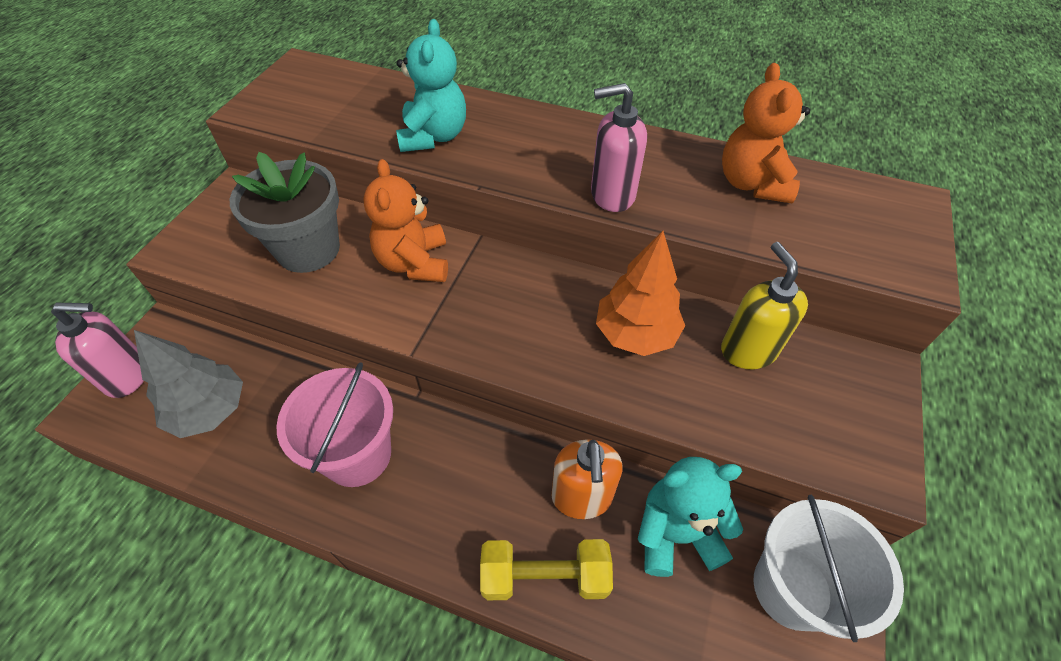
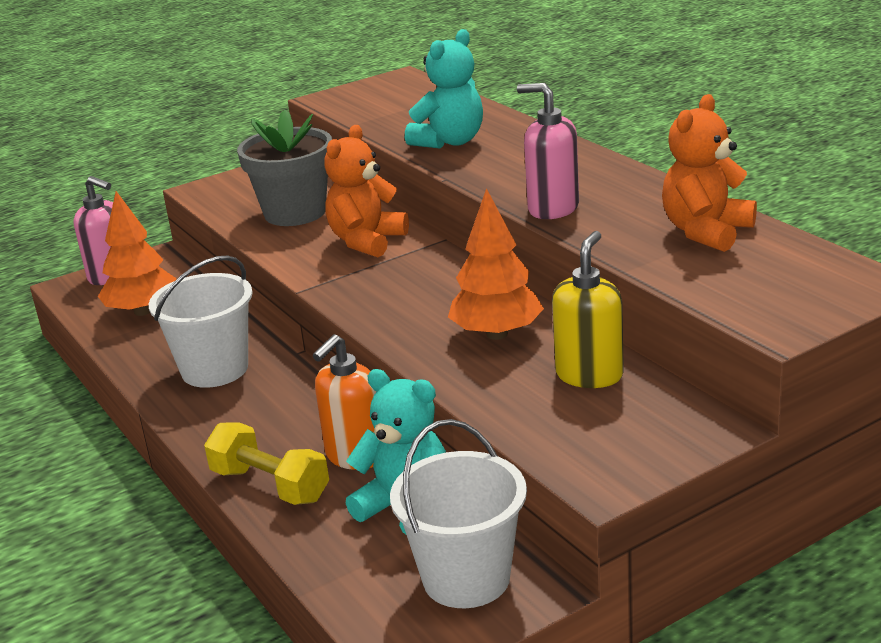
camera: 40 degrees right, 25 degrees down
grey tree [134,330,243,438] -> orange tree [98,191,177,316]
pink bucket [276,362,393,487] -> white bucket [149,256,253,388]

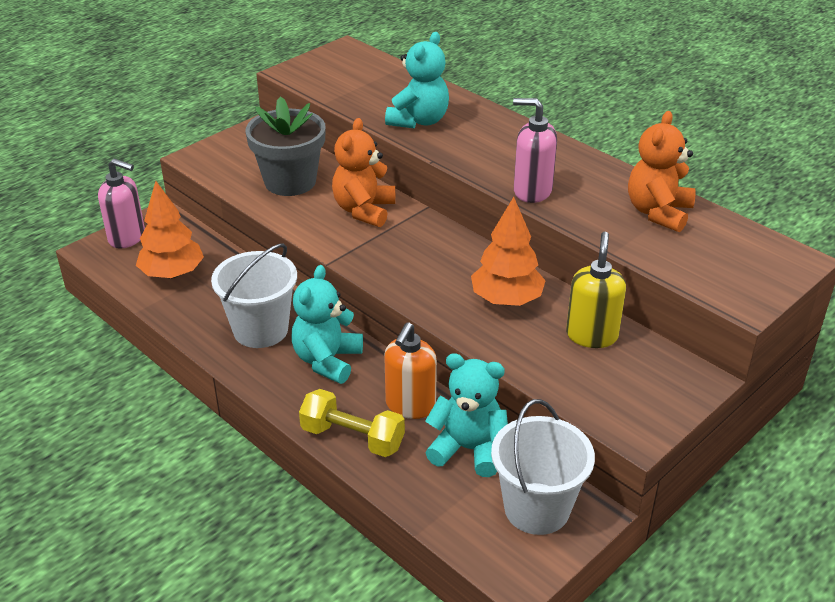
camera: 15 degrees left, 10 degrees up
none -> turquoise teddy bear [292,265,363,384]

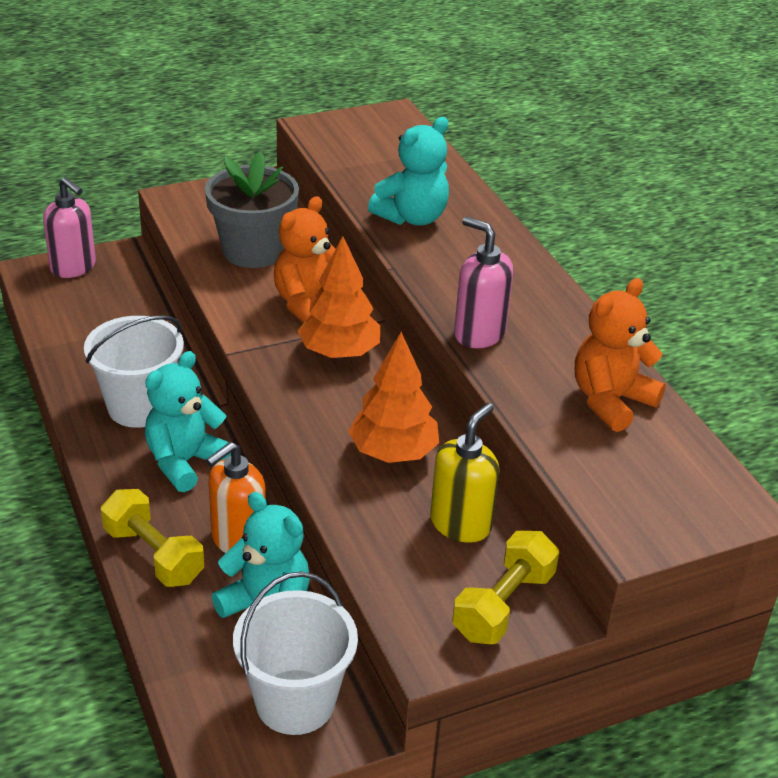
camera: 20 degrees right, 0 degrees up
orange tree [136,181,204,279] -> orange tree moved to [298,236,380,359]
none -> yellow dumbbell [453,531,559,644]

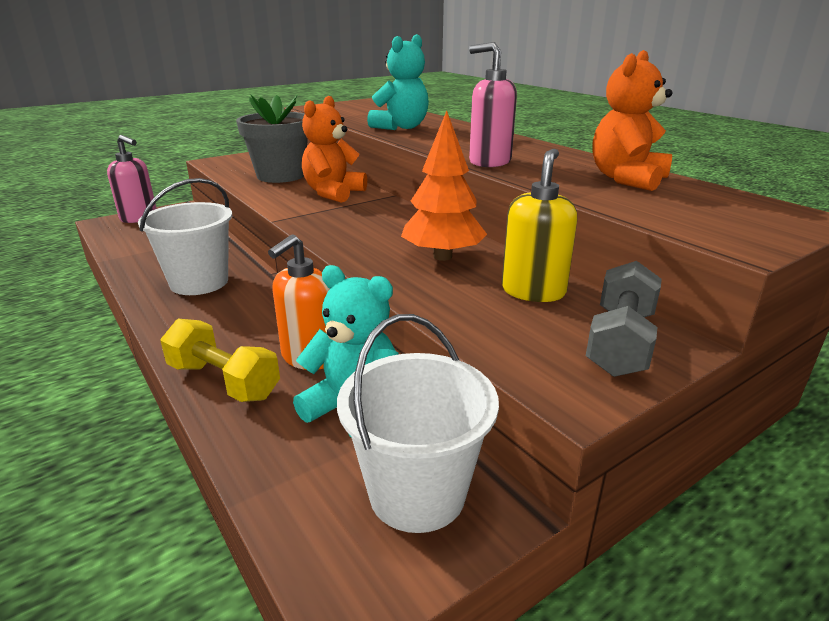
camera: 10 degrees left, 10 degrees down
turquoise teddy bear [145,351,231,492] -> none
orange tree [298,236,380,359] -> none
yellow dumbbell [453,531,559,644] -> grey dumbbell [586,261,662,377]

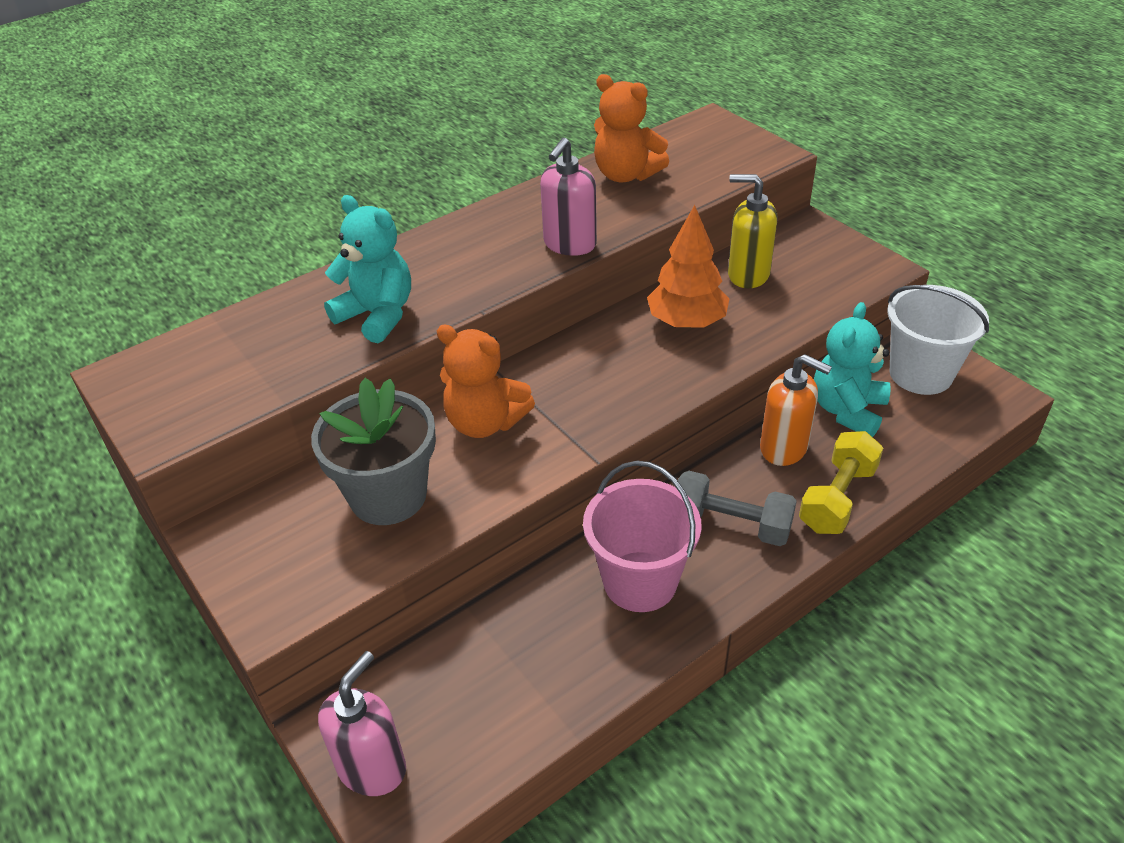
camera: 90 degrees left, 15 degrees up
white bucket [138,178,232,295] -> pink bucket [583,461,702,612]
grey dumbbell [586,261,662,377] -> grey dumbbell moved to [678,471,797,546]

